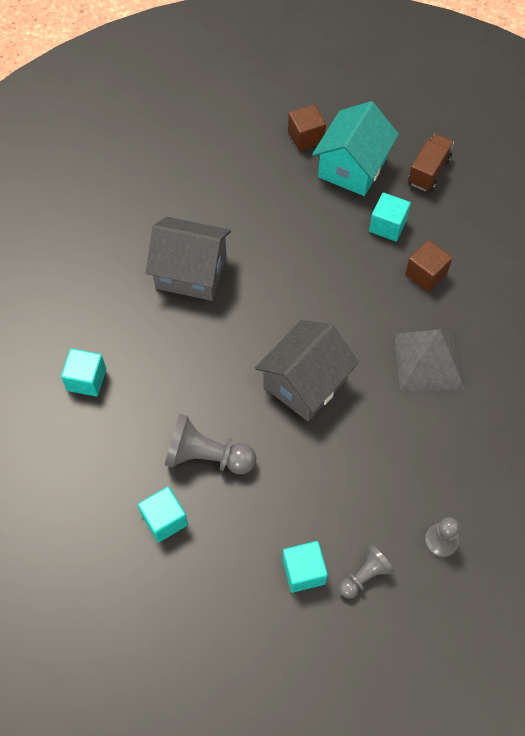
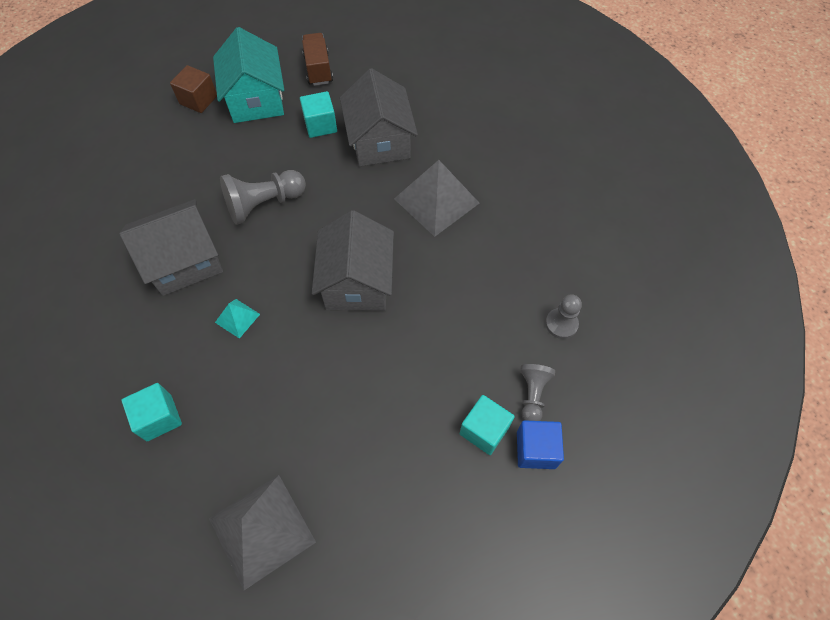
camera: 40 degrees left, 0 degrees up
turquoise cube [138,486,188,542] -> none
grey pawn [165,414,257,474] -> grey pawn moved to [220,170,306,225]
brown cube [405,240,452,292] -> grey house [340,68,418,166]
none -> grey pyramid [209,475,316,590]
none -> turquoise pyramid [215,299,260,339]
none -> blue cube [517,420,564,469]

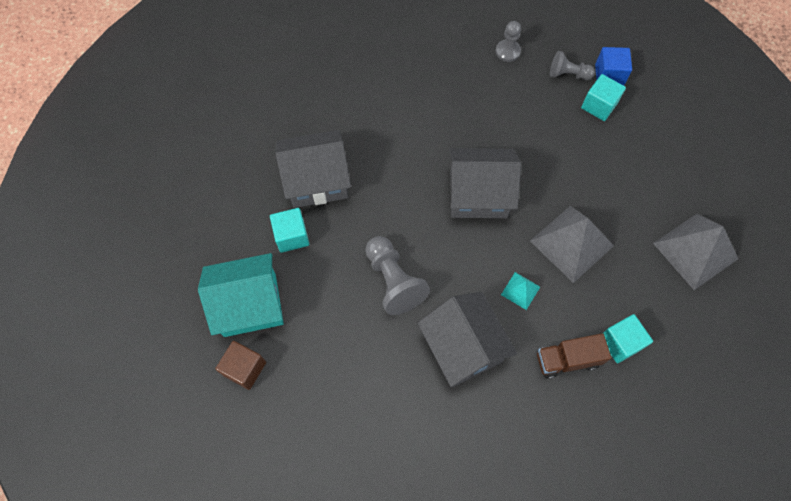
camera: 90 degrees left, 5 degrees up
brown truck [302,33,333,86] -> brown truck moved to [537,333,611,379]
grey pyramid [394,160,479,237] -> grey pyramid moved to [530,206,614,283]

